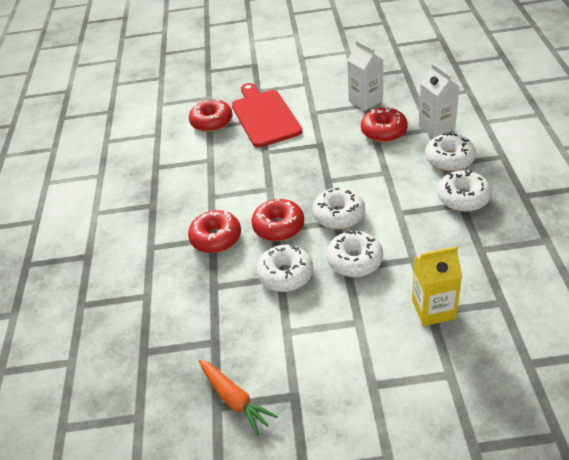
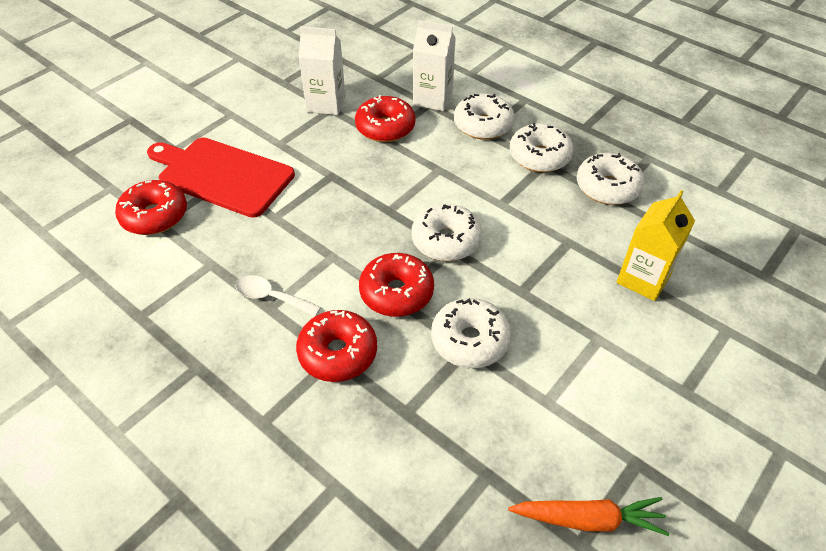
camera: 50 degrees left, 5 degrees up
white donut [327,230,383,277] -> white donut moved to [577,153,644,205]
none -> white spoon [235,275,321,316]

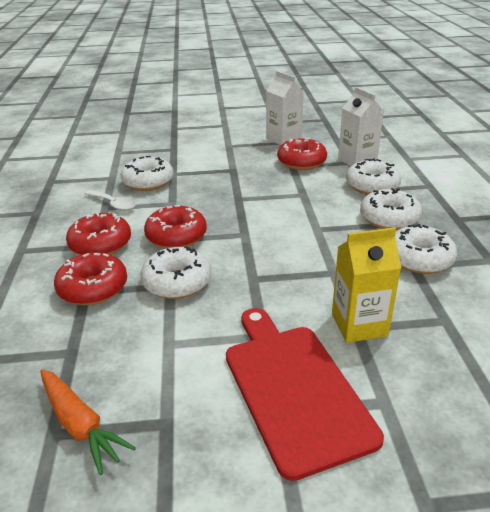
camera: 45 degrees right, 15 degrees down
red donut [115,180,187,235] -> red donut moved to [54,252,127,305]
red cutting board [147,137,295,218] -> red cutting board moved to [226,308,384,481]
white spoon [235,275,321,316] -> white spoon turned 150 degrees clockwise [85,190,136,211]
white donut [411,204,482,261] -> white donut moved to [121,156,174,191]

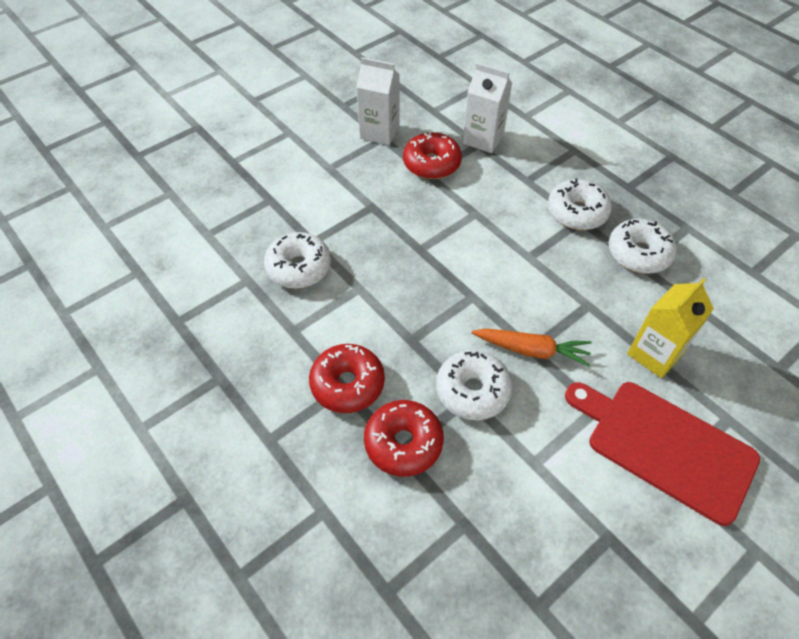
camera: 35 degrees left, 20 degrees up
orange carrot [40,369,136,475] -> orange carrot moved to [472,328,592,367]
white spoon [85,190,136,211] -> none
red donut [144,205,207,248] -> none
white donut [346,158,402,195] -> none

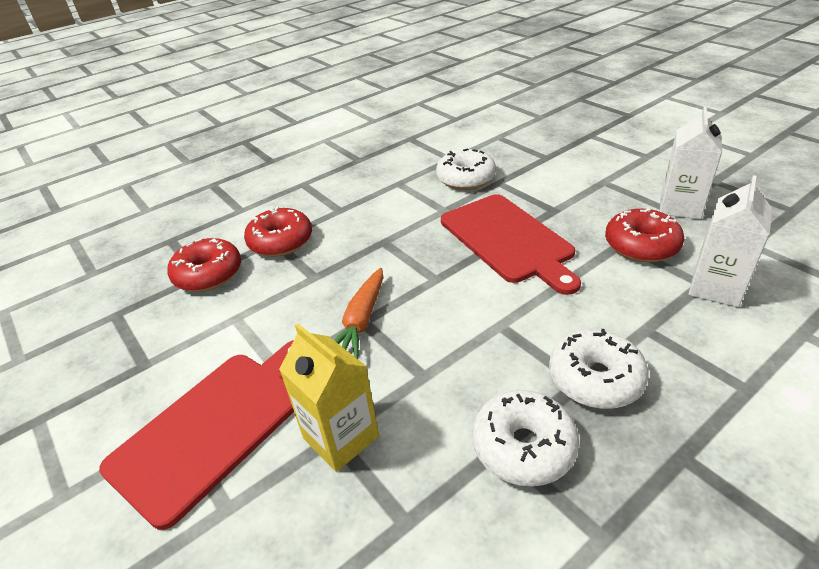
camera: 95 degrees right, 15 degrees down
red donut [309,344,385,413] -> red donut moved to [167,238,241,292]
white donut [436,350,512,420] -> none
none -> red cutting board [441,194,581,295]

